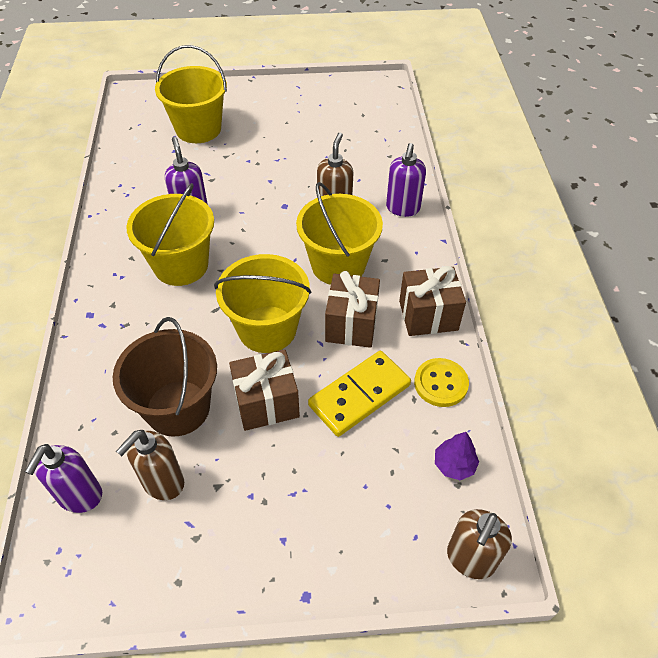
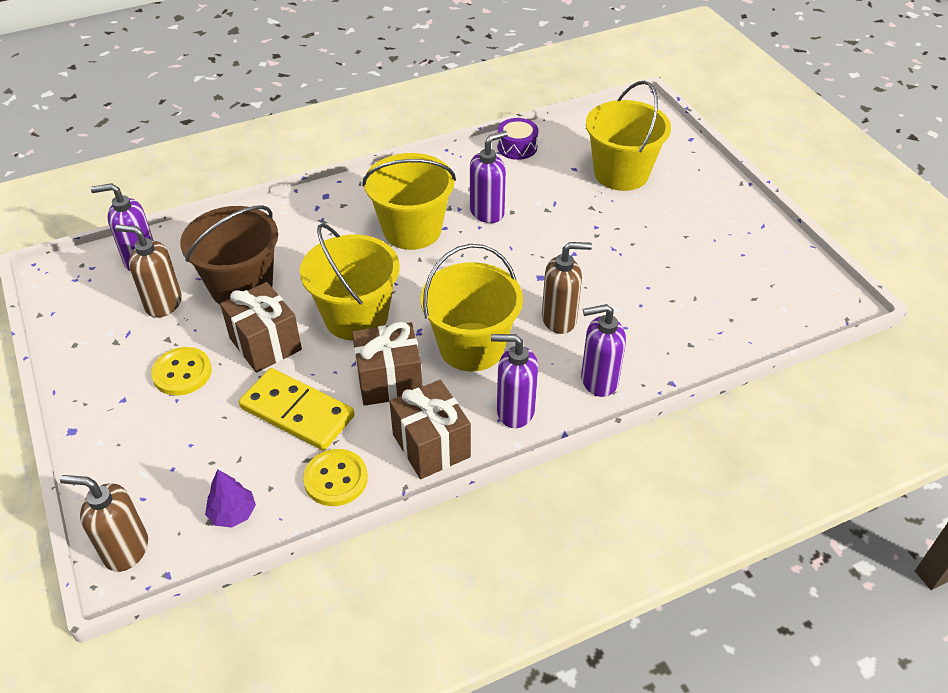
camera: 70 degrees right, 5 degrees down
none -> yellow button [151,347,212,396]
none -> purple soap dispenser [491,334,538,428]
none -> purple drum [497,118,538,160]

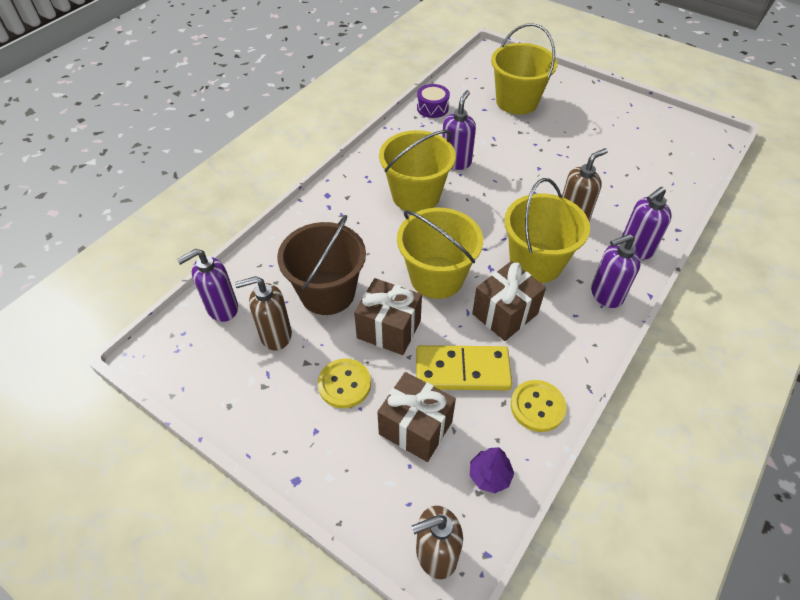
camera: 30 degrees left, 5 degrees up
brown gift [389,380,471,479] -> brown gift moved to [377,372,456,462]

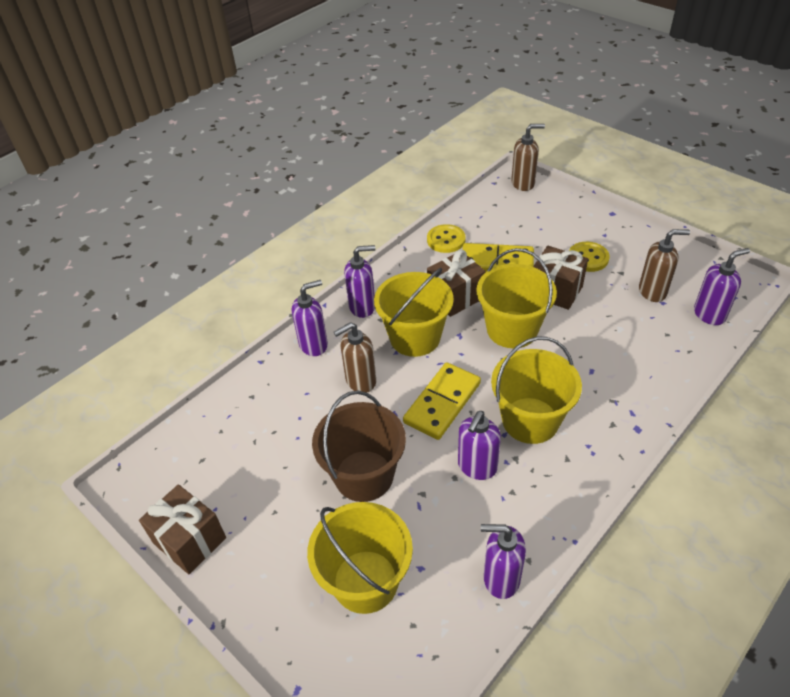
camera: 170 degrees left, 5 degrees down
brown bucket [277,215,366,315] -> brown bucket moved to [312,391,406,502]
brown gift [377,372,456,462] -> brown gift moved to [139,484,226,574]
purple drum [417,84,450,118] -> purple soap dispenser [481,524,526,599]
purple tree [470,447,514,493] -> none
none -> yellow domino [403,362,481,440]

